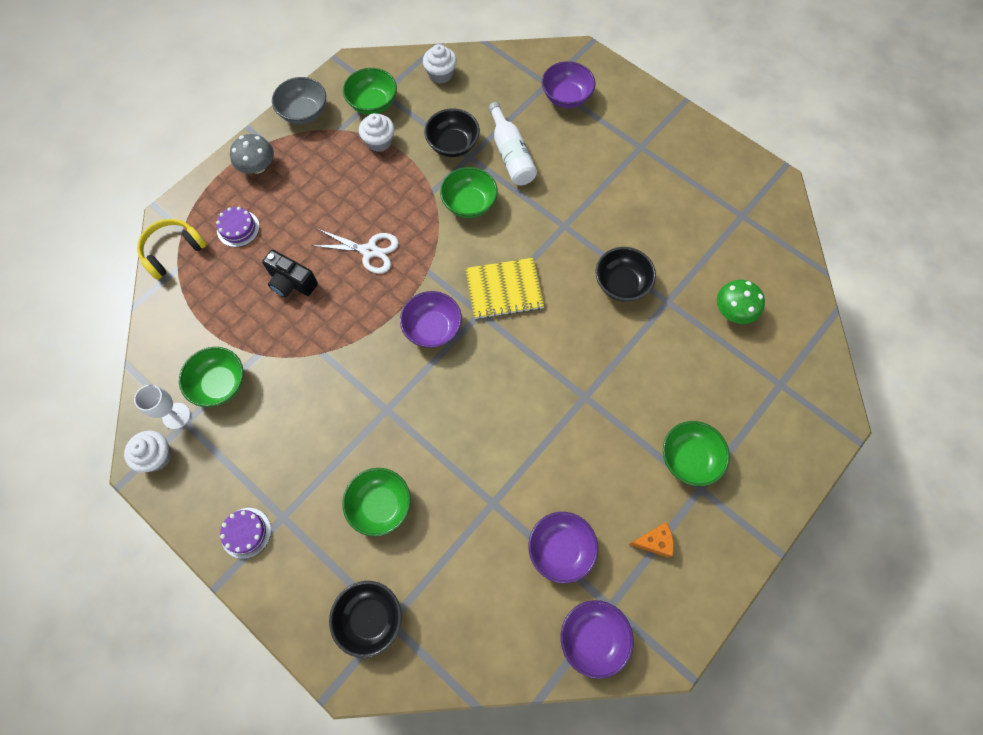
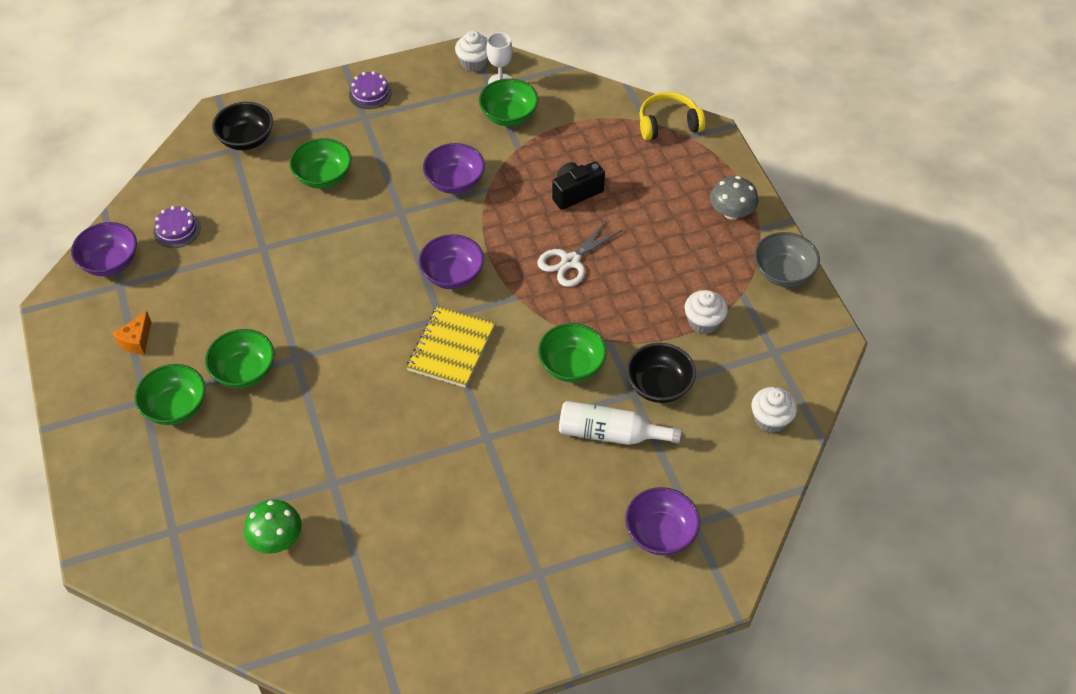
camera: 120 degrees right, 15 degrees down
yellow headphones [137,219,207,280] -> yellow headphones turned 90 degrees counterclockwise [639,92,705,140]
purple cake [216,207,260,247] -> purple cake moved to [153,206,201,248]
green bowl [343,68,397,115] -> green bowl moved to [205,329,275,388]
purple bowl [528,512,598,583] -> purple bowl moved to [423,143,485,194]
black bowl [596,247,656,302] -> none

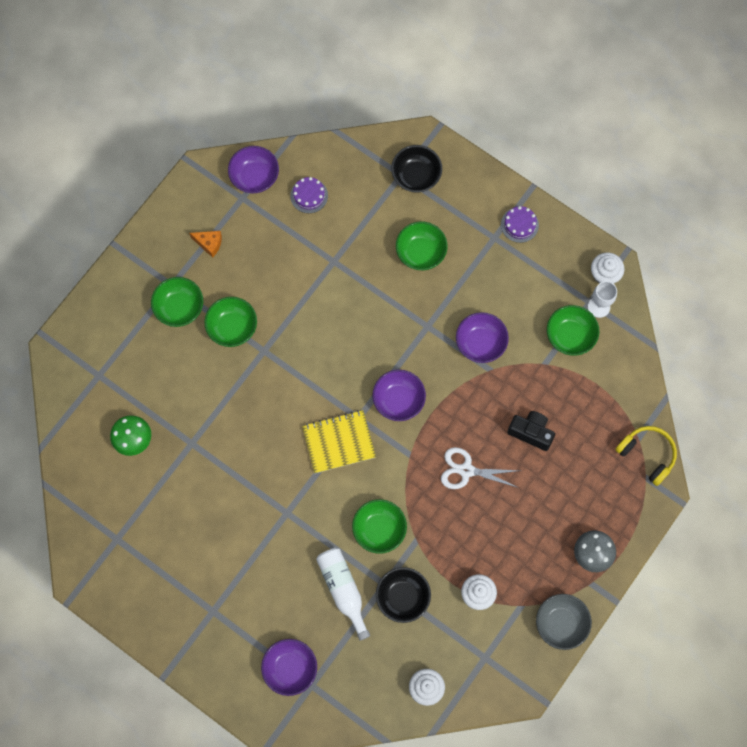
camera: 55 degrees right, 20 degrees up
orange cheese [112,311,151,355] -> orange cheese turned 150 degrees counterclockwise [189,231,222,258]

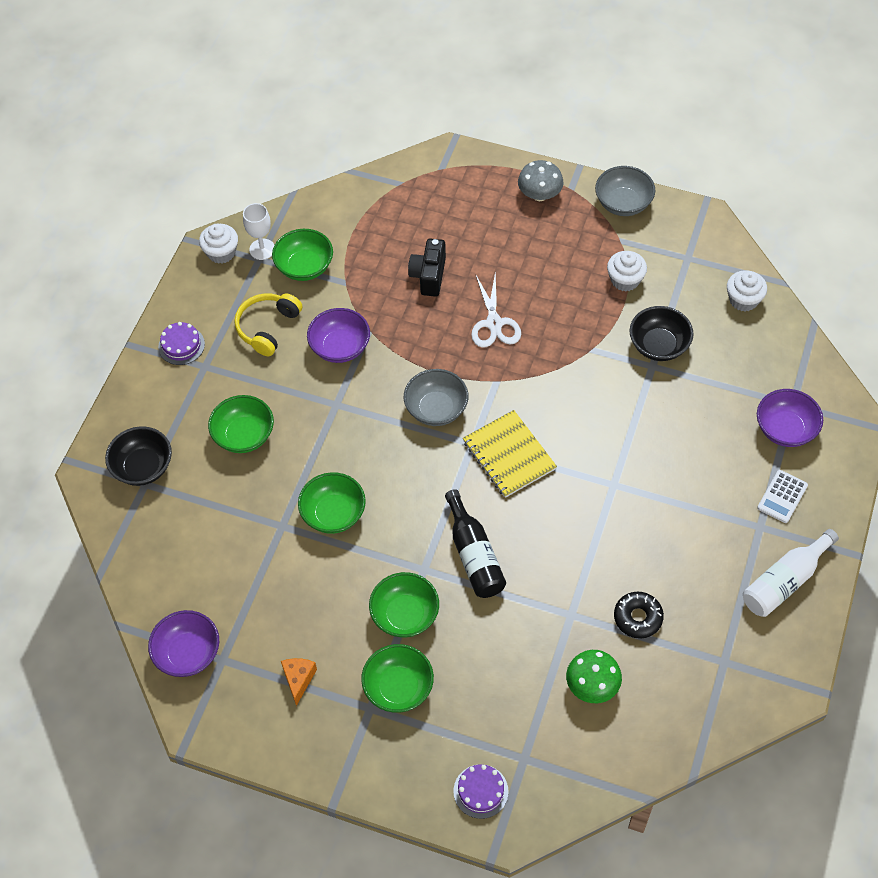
camera: 105 degrees left, 15 degrees down
purple cake [290,177,328,213] -> purple cake moved to [454,764,509,819]
white bottle [316,548,370,641] -> white bottle moved to [743,529,839,617]
green bowl [352,499,407,554] -> green bowl moved to [298,472,366,534]
purple bowl [372,370,426,421] -> grey bowl [404,369,469,426]
yellow headphones [615,426,677,486] -> yellow headphones moved to [235,293,302,356]
none -> black bottle [445,489,506,598]
none -> black donut [614,592,664,639]
none -> white calculator [757,470,808,523]

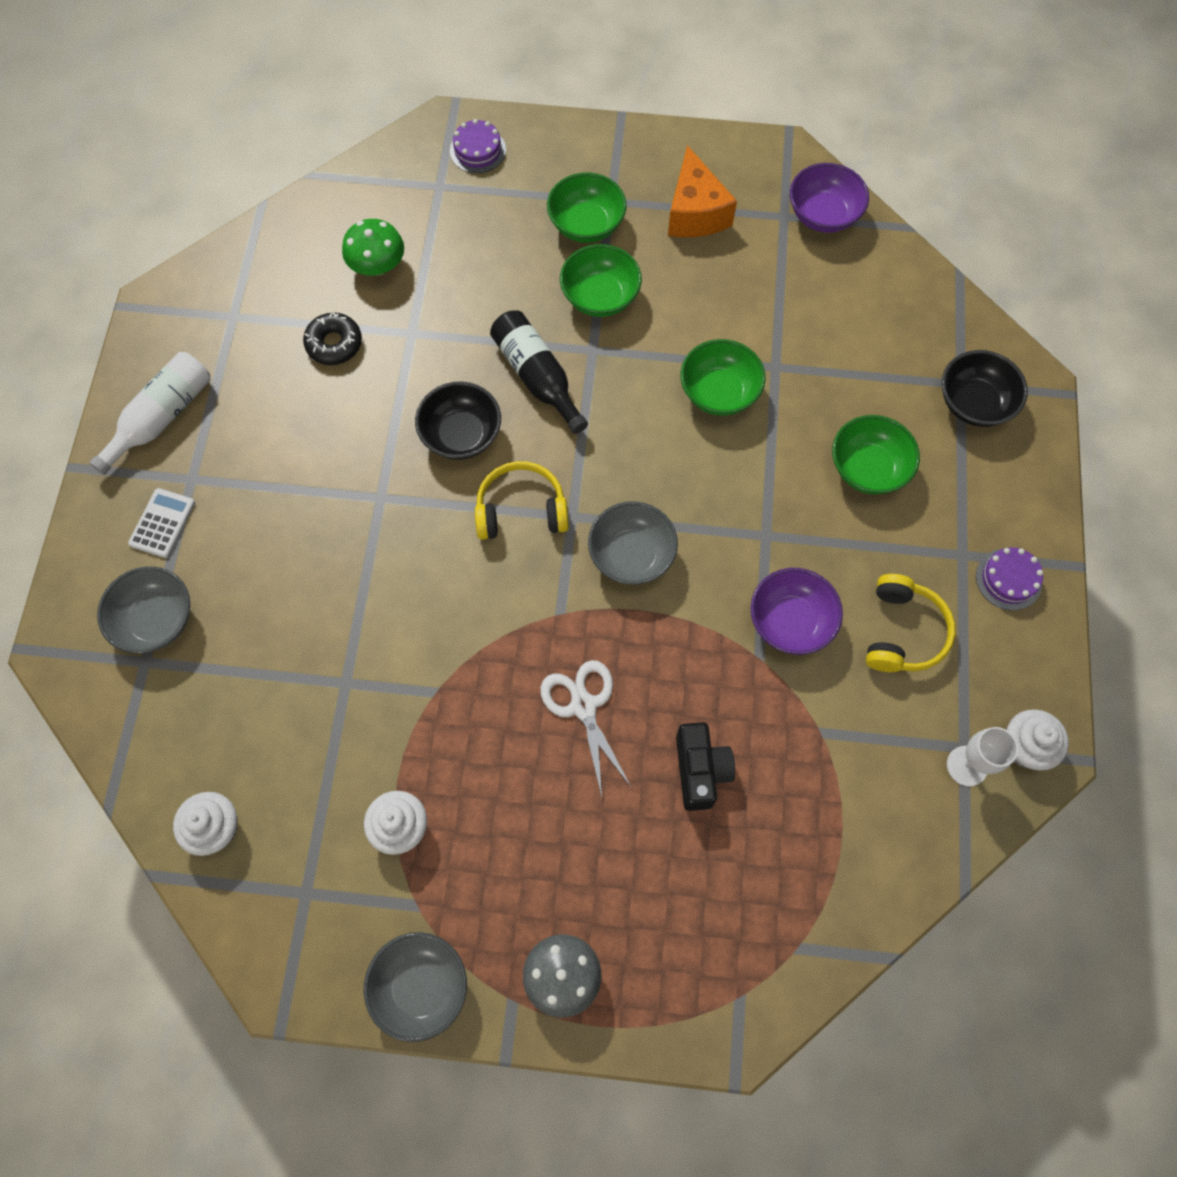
camera: 165 degrees right, 10 degrees up
green bowl [272,229,333,281] -> none
orange cheese [281,658,317,706] -> orange cheese [668,145,737,237], size x1.74
yellow notebook [463,410,557,498] -> yellow headphones [475,461,569,540]
black bowl [629,306,694,361] -> black bowl moved to [415,382,501,460]
purple bowl [757,389,823,447] -> grey bowl [97,566,190,653]

